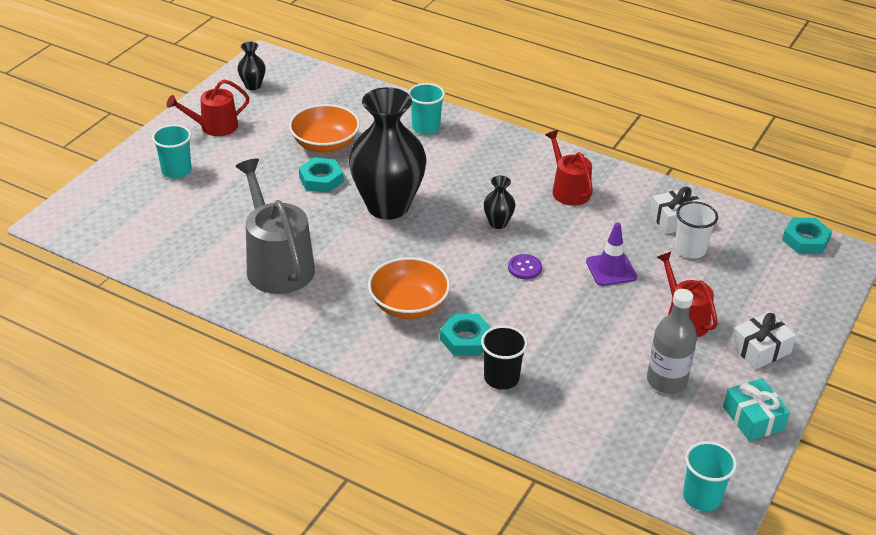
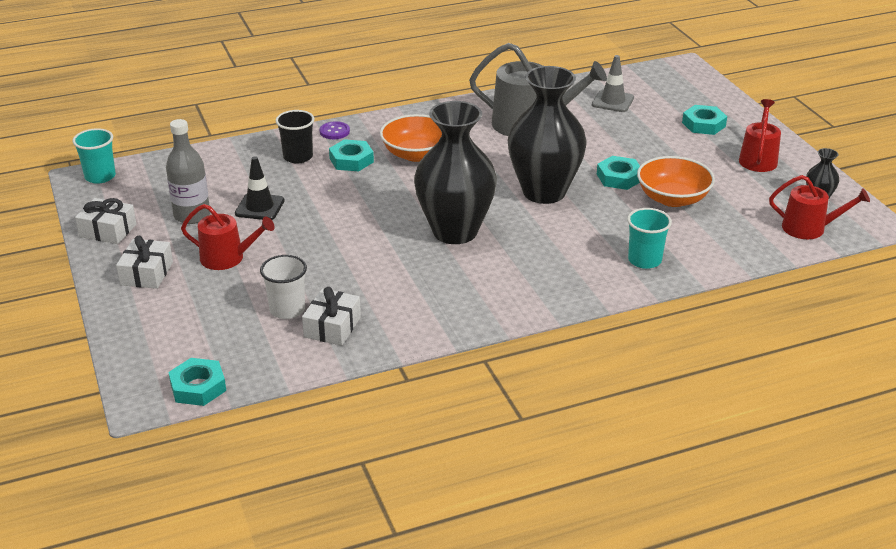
camera: 130 degrees right, 5 degrees down
turquoise cup [152,124,192,178] -> turquoise nut [682,105,727,135]
black vase [484,176,516,229] -> black vase [414,101,497,244], size x2.42
purple button [508,254,542,279] -> purple button moved to [320,121,350,139]
red watering can [545,130,593,206] -> red watering can moved to [769,175,870,239]
purple traffic cone [586,223,637,286] -> none
turquoise gift [723,378,790,441] -> white gift [75,198,136,244]
none -> black traffic cone [235,156,285,220]
none -> grey traffic cone [592,55,634,112]

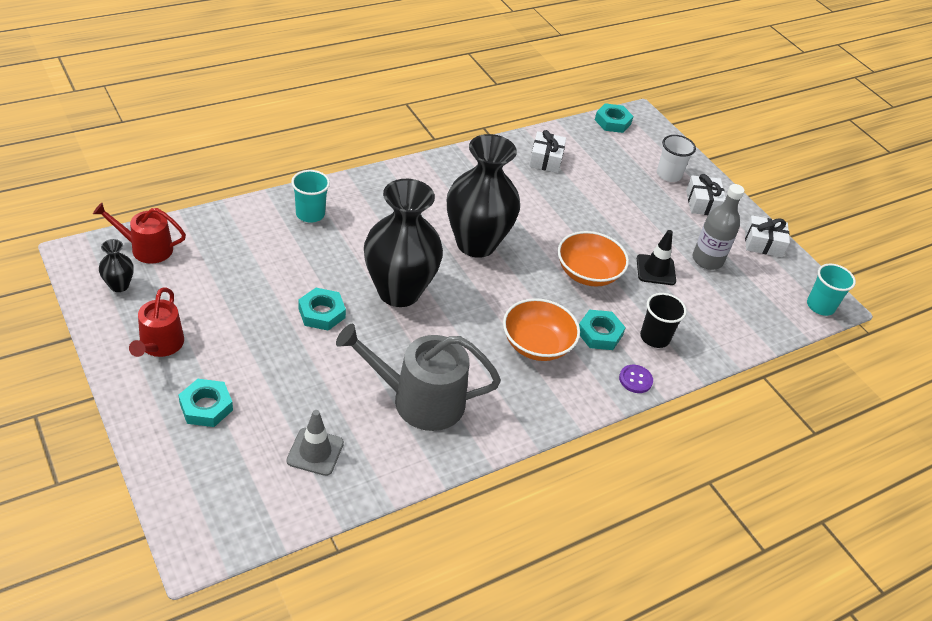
camera: 165 degrees right, 10 degrees up
red watering can [181,204,275,270] -> none
white cup [260,255,307,319] -> white cup moved to [657,135,696,182]
orange bowl [637,156,715,207] -> orange bowl moved to [558,231,629,287]

